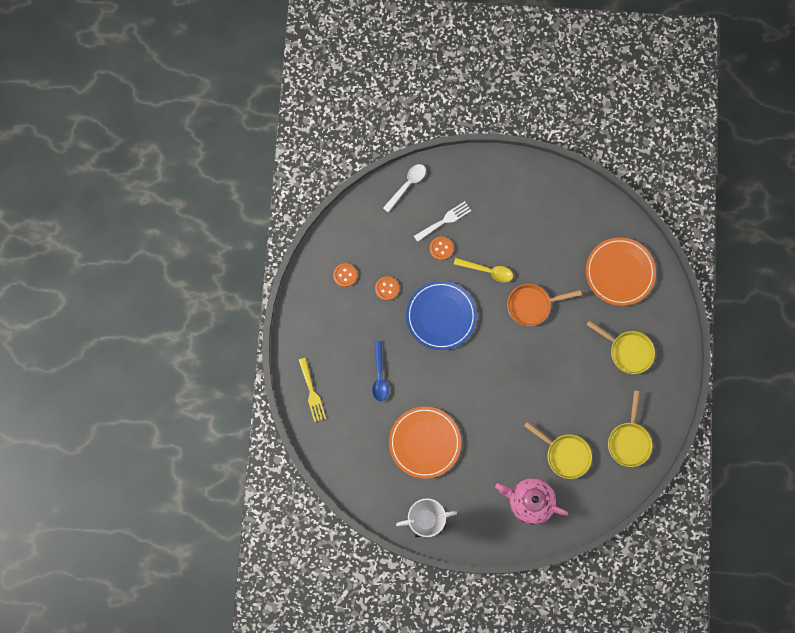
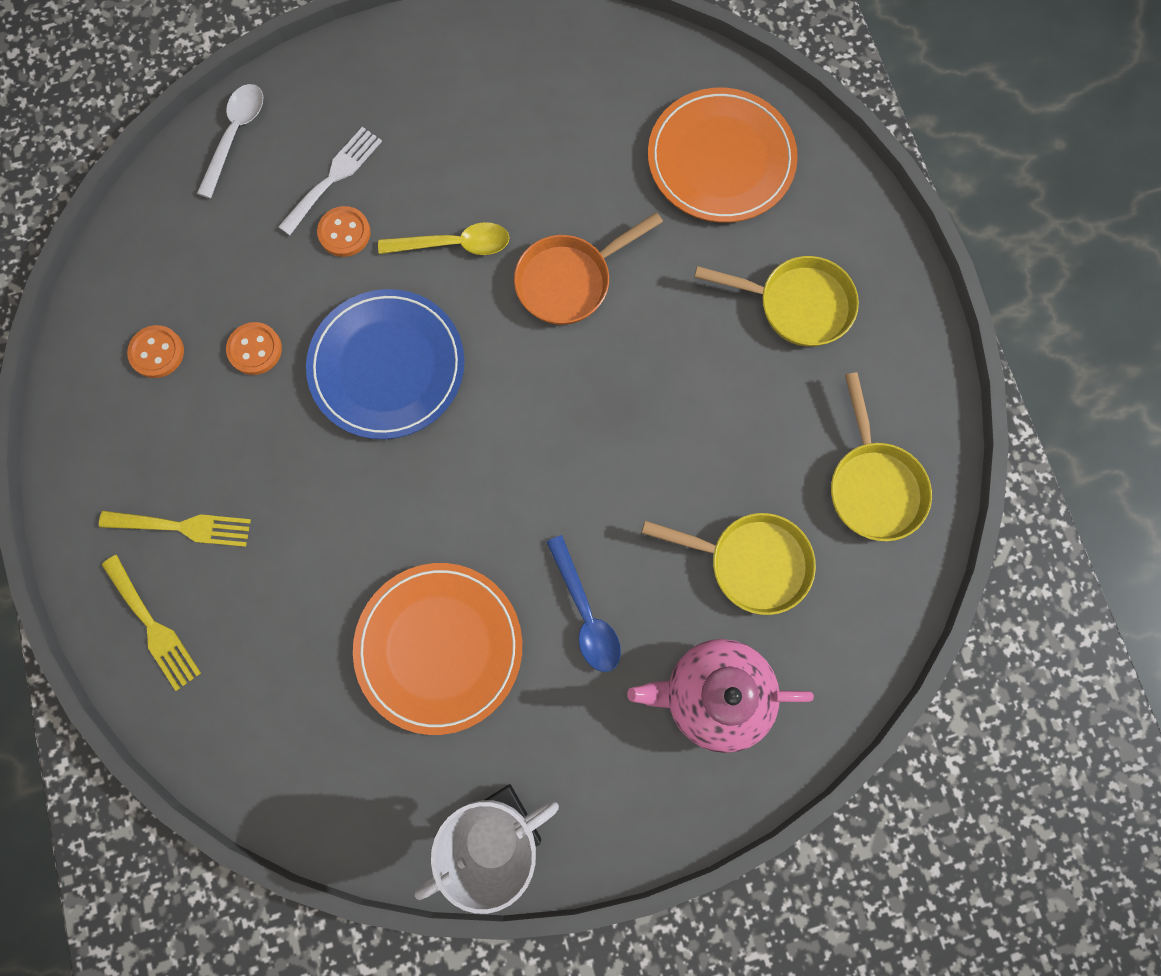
camera: 20 degrees left, 0 degrees up
blue spoon [372,341,389,401] -> blue spoon moved to [546,535,621,672]
none -> yellow fork [99,511,251,547]

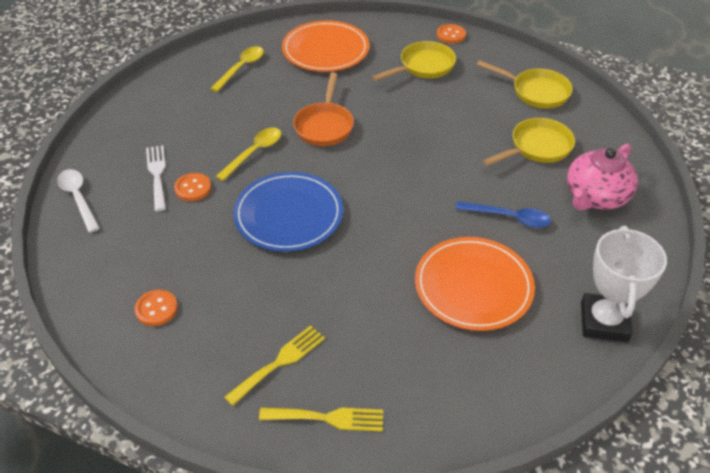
camera: 50 degrees left, 30 degrees down
orange button [226,322,282,375] -> orange button moved to [437,24,466,44]
none -> yellow spoon [210,46,264,92]

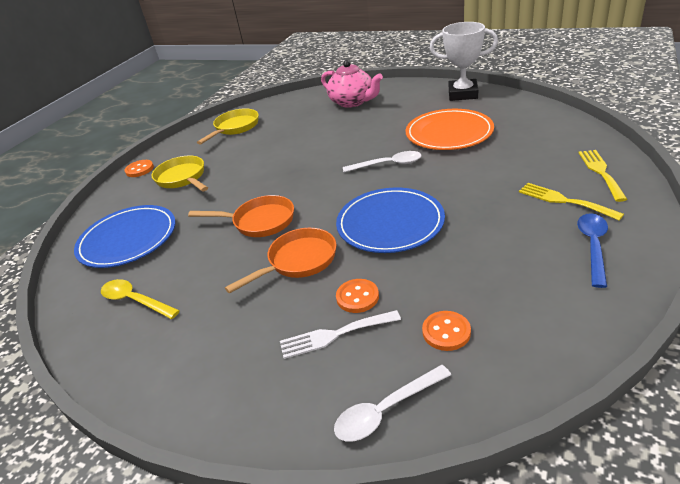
camera: 85 degrees left, 10 degrees down
orange button [135,290,178,326] -> orange button moved to [422,311,471,351]
yellow spoon [216,128,281,181] -> orange pan [225,228,337,293]
orange plate [282,20,370,72] -> blue plate [74,205,176,268]
blue spoon [455,201,551,228] -> blue spoon moved to [577,214,608,288]
yellow pan [483,118,575,166] -> none
none -> white spoon [343,151,422,172]

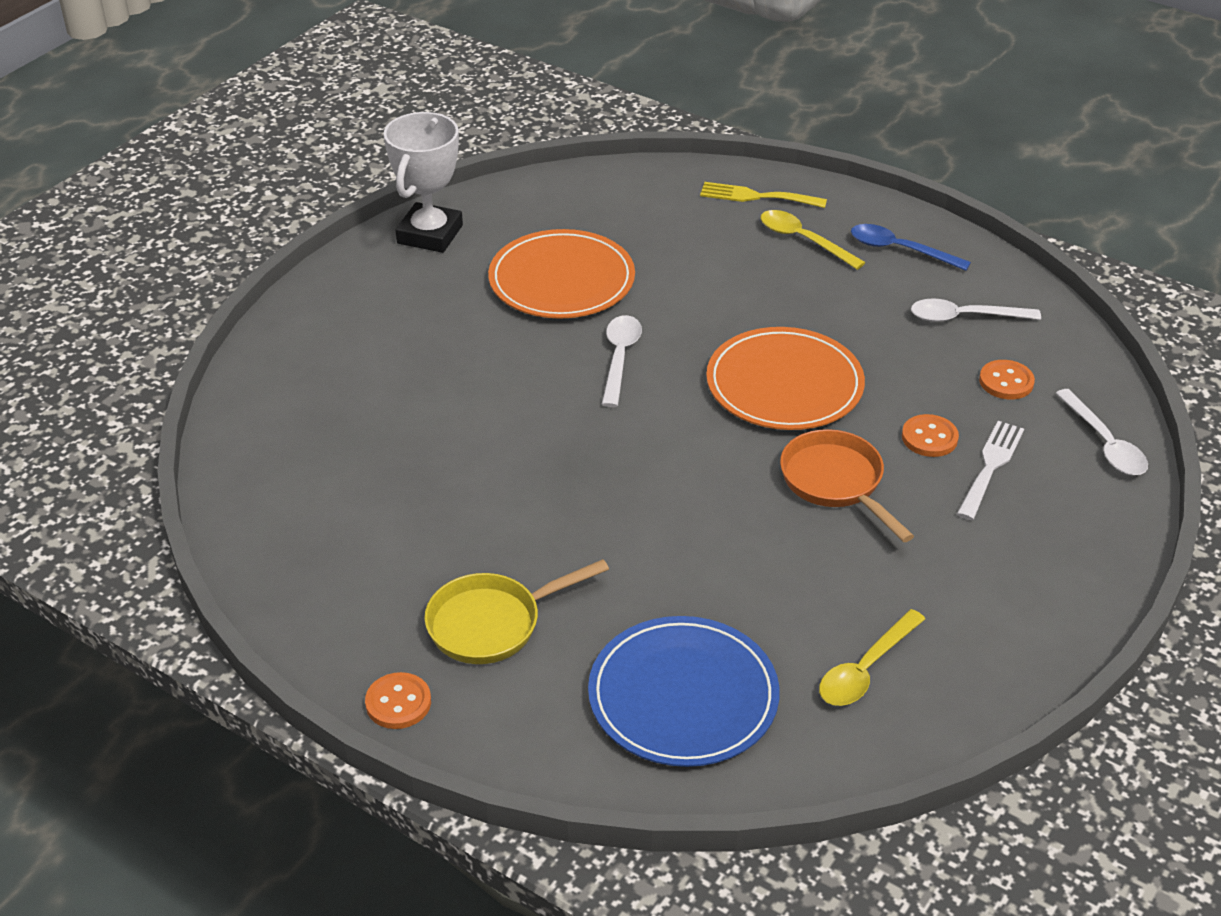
camera: 85 degrees left, 5 degrees up
orange pan [188,195,294,237] -> none
yellow pan [197,108,259,145] -> none
white fork [280,310,401,359] -> white fork turned 150 degrees counterclockwise [957,421,1024,520]
pink teapot [321,60,383,108] -> none
blue plate [336,188,445,253] -> orange plate [706,327,865,430]
yellow fork [519,183,624,220] -> yellow spoon [761,210,866,270]
none -> white spoon [911,298,1041,322]

